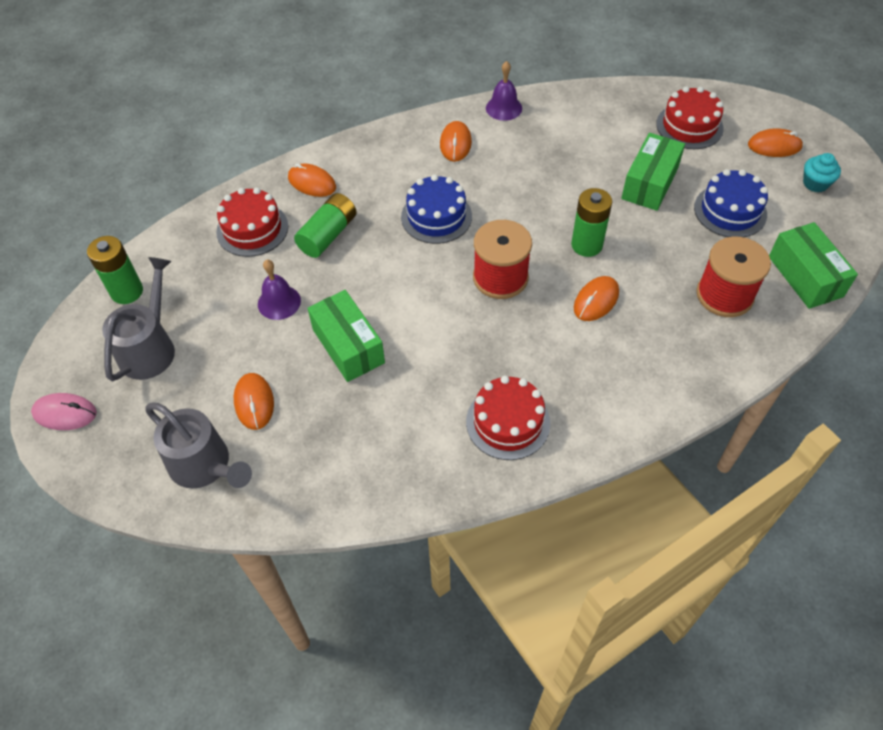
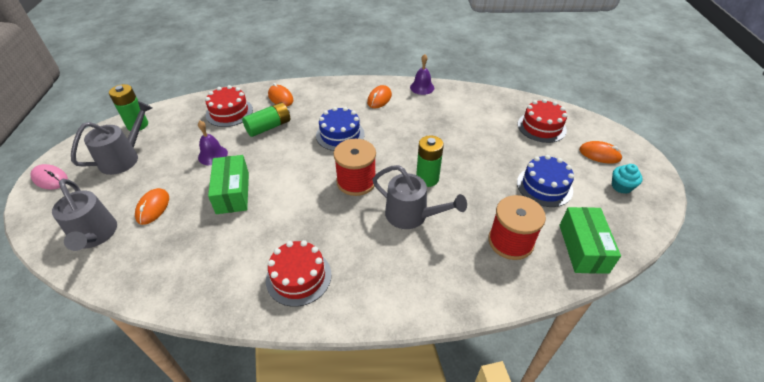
camera: 20 degrees right, 10 degrees down
orange mouse [574,276,619,321] -> grey watering can [372,165,467,229]
green box [621,133,685,211] -> none

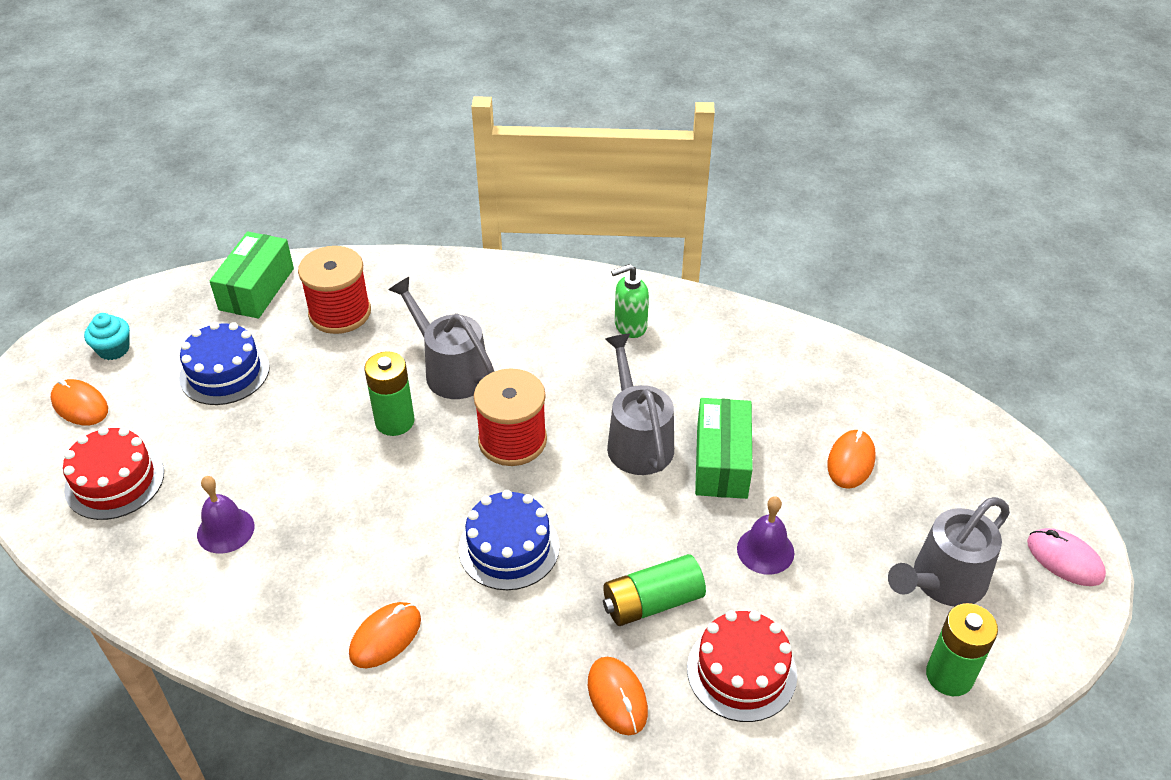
camera: 165 degrees left, 0 degrees up
grey watering can [52,179,117,251] -> grey watering can moved to [605,333,674,475]
red cake [266,240,332,307] -> green soap dispenser [611,264,649,338]
purple bell [410,54,434,95] -> purple bell moved to [197,476,255,554]

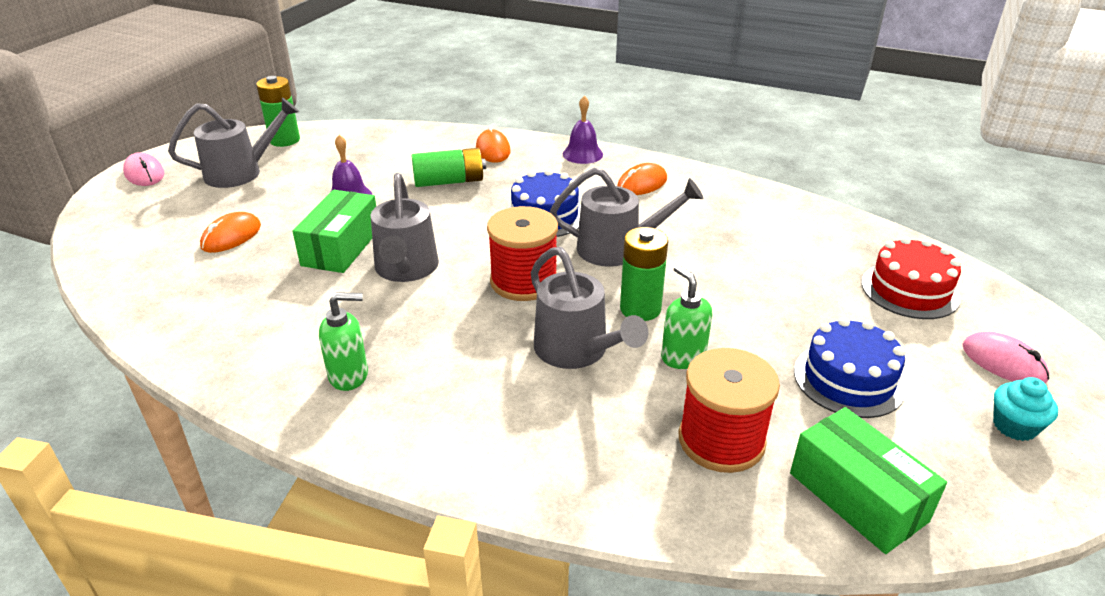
camera: 170 degrees left, 10 degrees down
orange mouse [50,379,108,425] -> pink mouse [962,332,1049,383]
purple bell [197,476,255,554] -> purple bell moved to [563,96,603,164]
green box [210,232,294,319] -> green box turned 60 degrees counterclockwise [790,407,947,554]
red cake [687,611,797,722] -> none
none -> grey watering can [550,168,703,267]
none -> green soap dispenser [661,265,712,369]

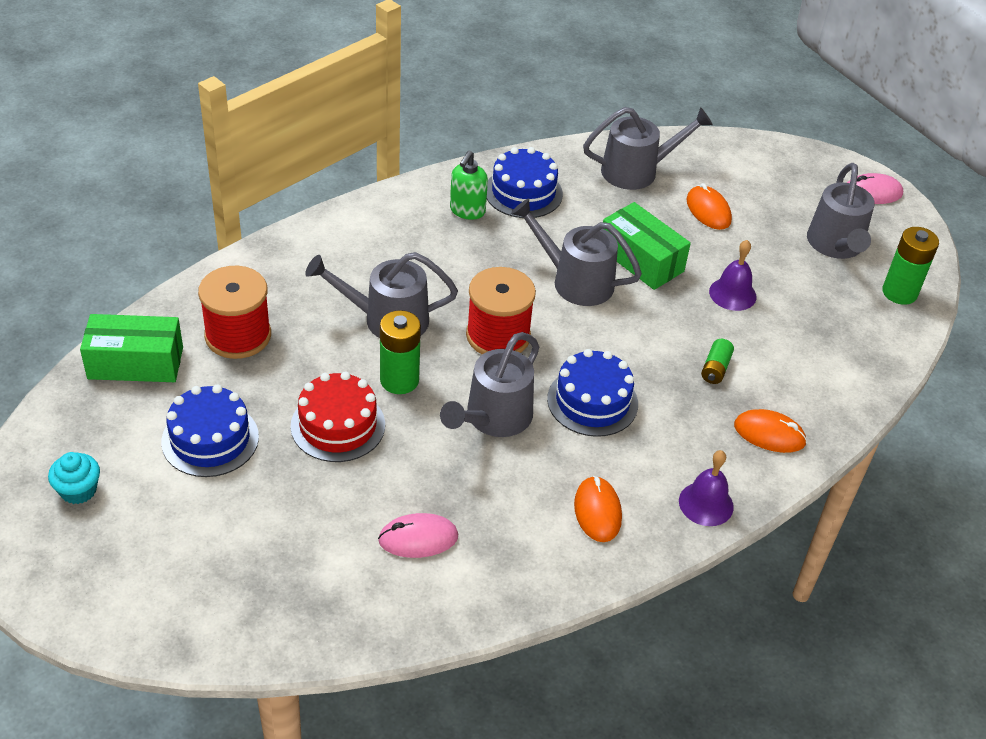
camera: 120 degrees right, 10 degrees up
green battery [411,148,486,187] -> green battery [701,339,734,384], size x0.58
green soap dispenser [661,265,712,369] -> none
red cake [861,237,961,319] -> red cake moved to [290,372,385,462]
pink mouse [962,332,1049,383] -> pink mouse moved to [378,513,458,558]
none -> blue cake [487,147,563,218]
none -> grey watering can [583,107,713,190]

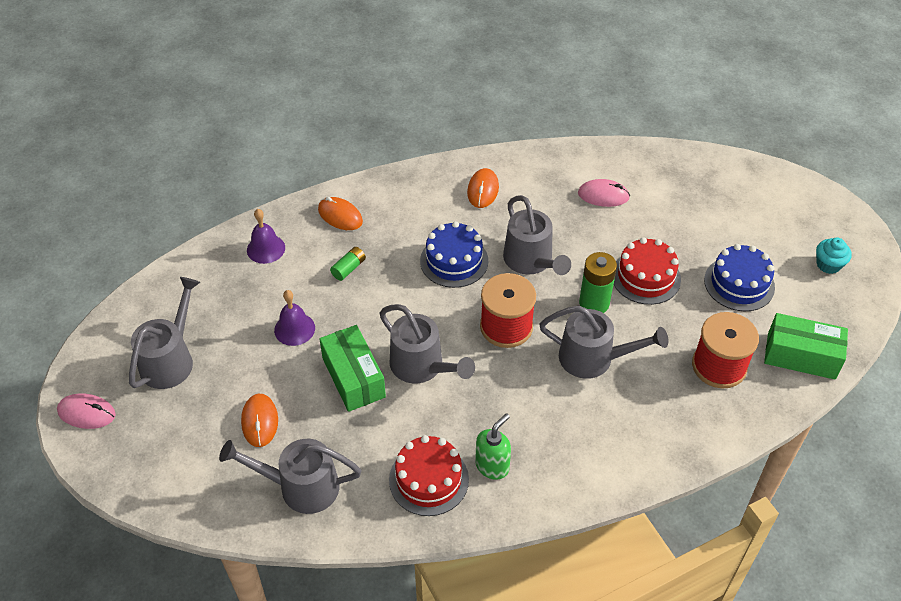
camera: 160 degrees left, 5 degrees up
grey watering can [440,332,539,437] -> grey watering can turned 105 degrees clockwise [503,195,571,275]
blue cake [487,147,563,218] -> red cake [389,435,469,516]
purple bell [679,450,734,526] -> purple bell moved to [247,209,285,264]
green battery [882,227,939,305] -> none

